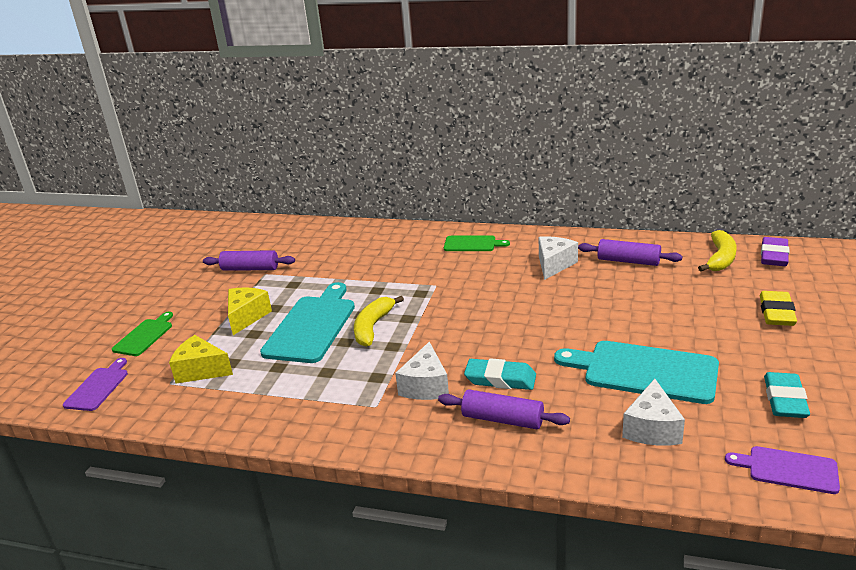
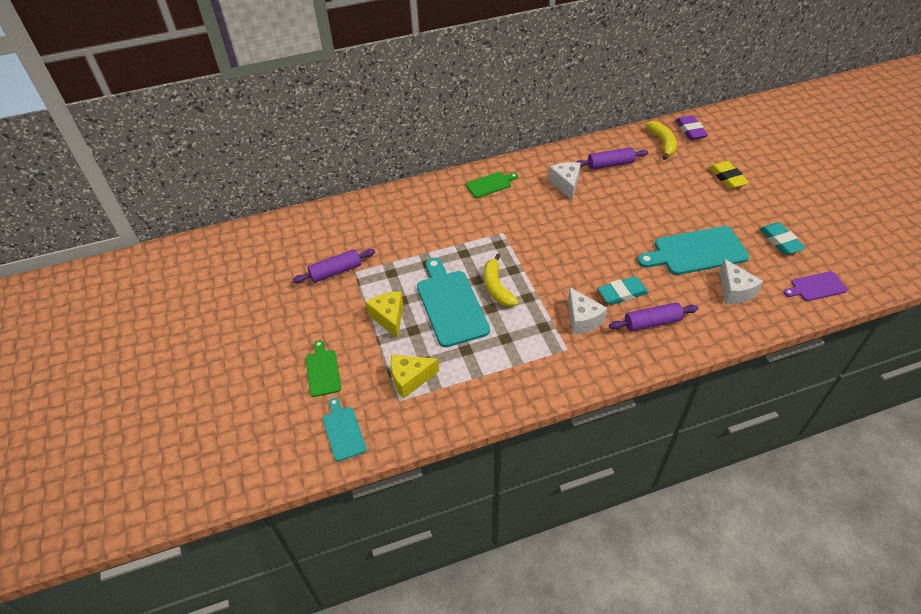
camera: 35 degrees left, 20 degrees up
purple cutting board [63,358,128,411] -> turquoise cutting board [322,398,366,462]

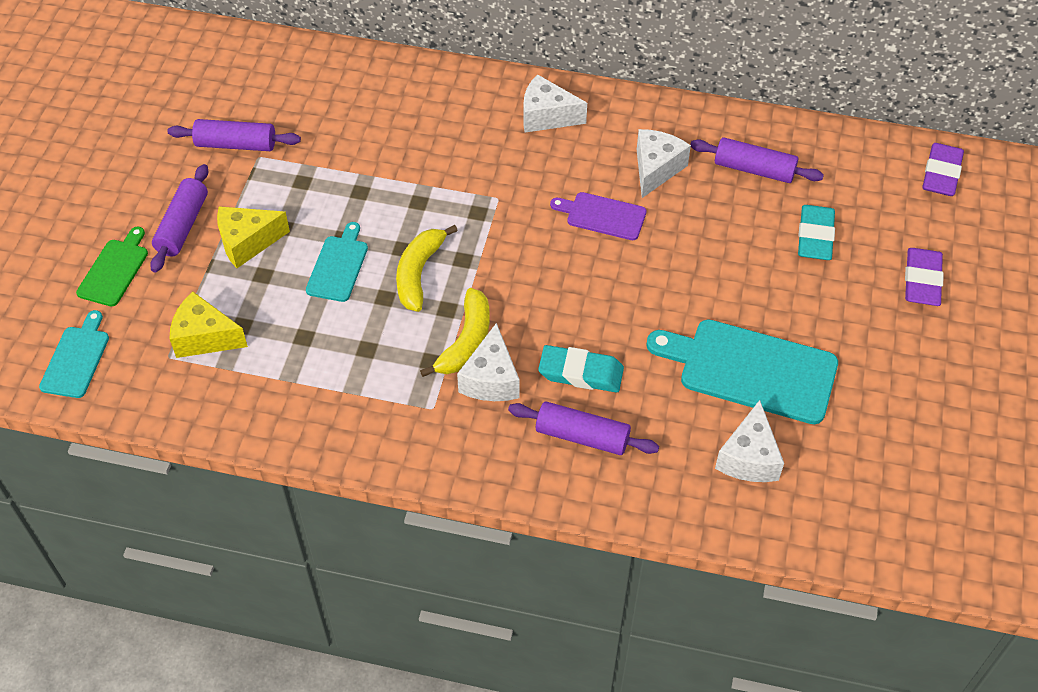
camera: 30 degrees right, 5 degrees up
yellow cheese [366,291,403,339] -> yellow cheese turned 120 degrees counterclockwise [217,206,290,268]
turquoise cutting board [417,258,490,347] -> turquoise cutting board [306,222,368,302], size x0.55
green cutting board [466,172,518,198] -> white cheese [523,74,587,133]
yellow banana [646,121,677,160] -> yellow banana moved to [420,288,490,377]
yellow eraser [709,161,750,189] -> purple eraser [905,248,944,306]
turquoise eraser [759,222,806,255] -> turquoise eraser moved to [798,205,835,260]
purple cutting board [783,271,847,301] -> purple cutting board moved to [550,192,647,240]
none -> purple rolling pin [150,164,208,273]

